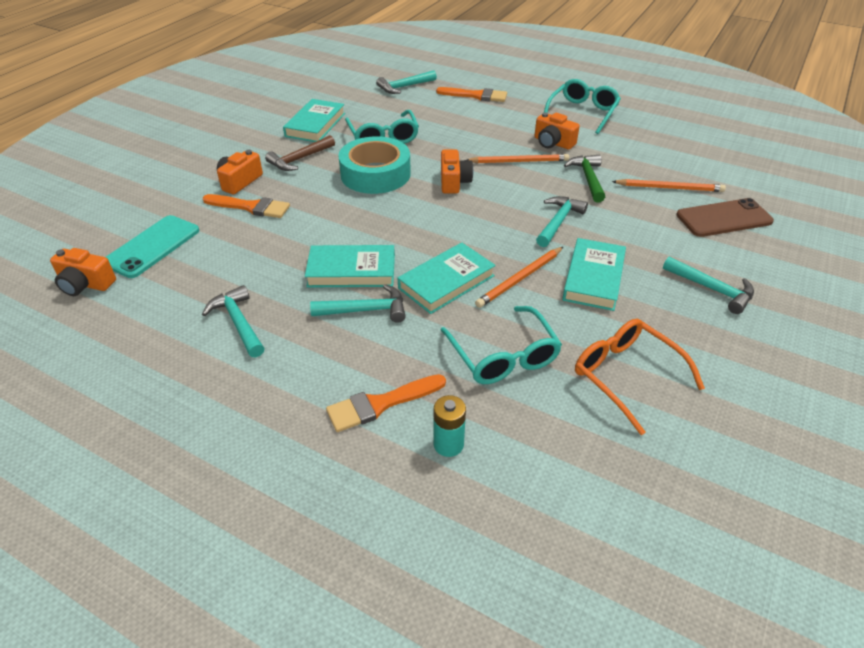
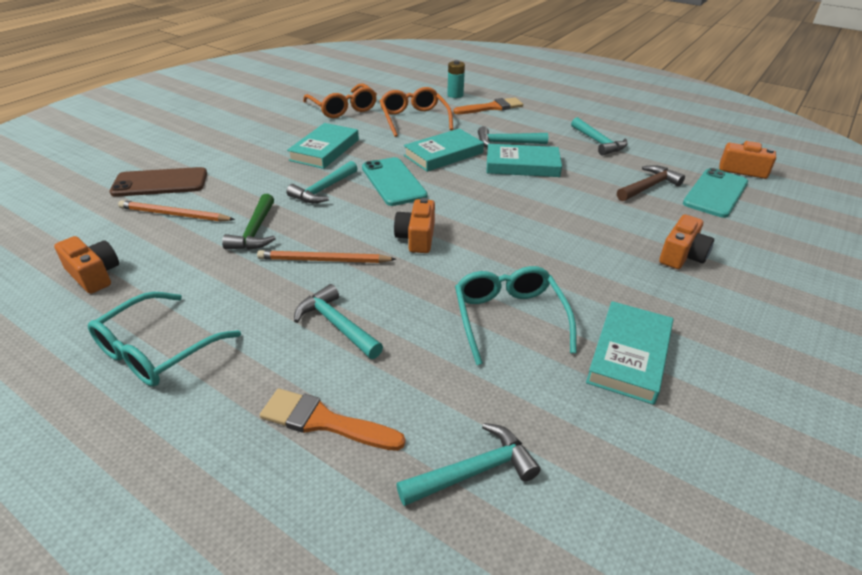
camera: 175 degrees left, 5 degrees down
orange brush [203,194,290,218] -> none
brown hammer [265,135,335,171] -> brown hammer moved to [617,165,685,201]
turquoise tape [338,136,411,194] -> none
turquoise glasses [441,306,562,384] -> orange glasses [380,87,453,137]
orange pencil [475,247,563,308] -> none
orange camera [534,112,580,150] -> orange camera moved to [54,236,119,294]
turquoise hammer [663,256,754,314] -> turquoise hammer moved to [294,284,383,359]
none -> turquoise phone [362,157,428,206]

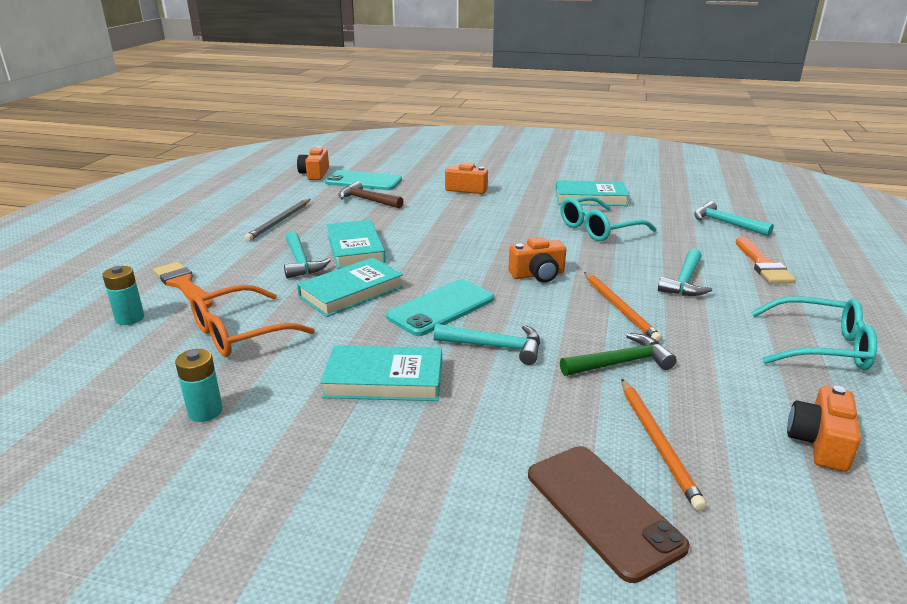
camera: 110 degrees left, 10 degrees down
orange glasses [303,83,377,118] -> turquoise battery [175,349,223,422]
turquoise book [404,128,484,172] -> turquoise book turned 75 degrees counterclockwise [297,257,403,317]
turquoise hammer [571,117,627,156] -> grey pencil [244,199,310,241]

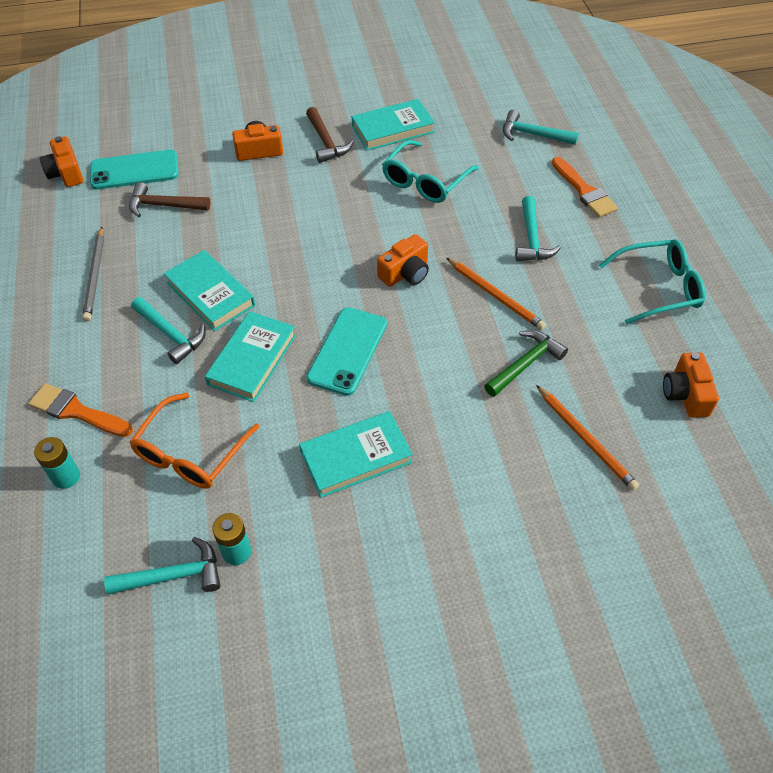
camera: 25 degrees left, 25 degrees up
turquoise hammer [433,324,540,365] -> turquoise hammer moved to [104,537,220,595]
brown phone [528,446,690,583] -> none
none -> brown hammer [306,107,354,163]

